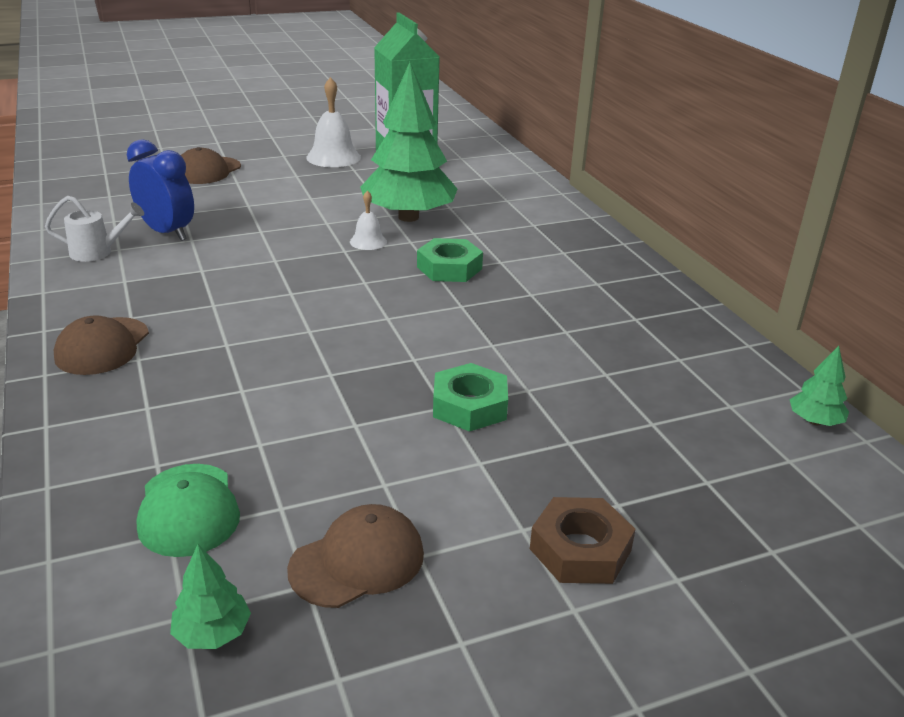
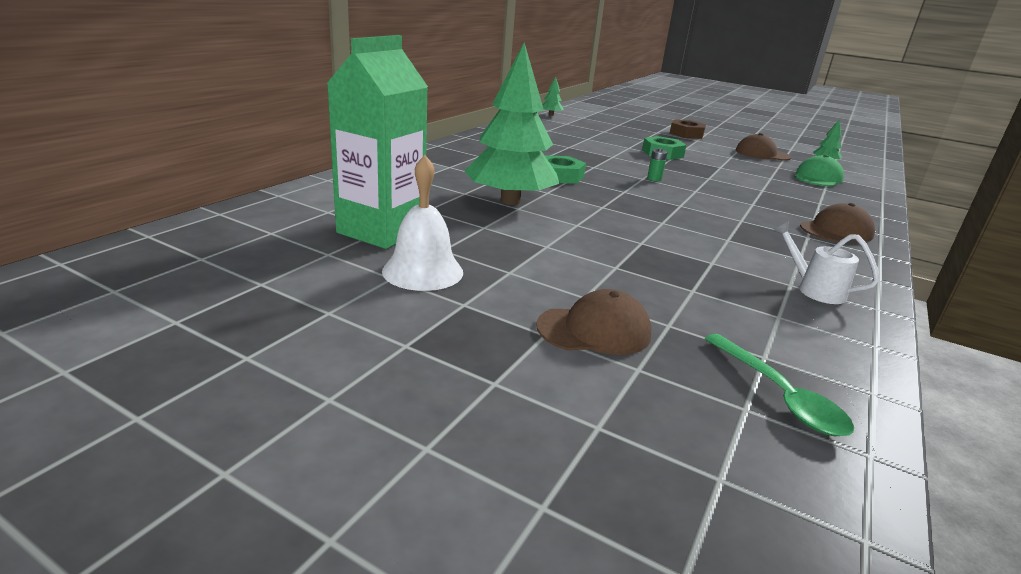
camera: 130 degrees left, 5 degrees down
blue clock [127,139,194,241] -> none
white bell [350,191,387,250] -> none
none -> green battery [647,148,667,181]
none -> green spoon [705,334,854,436]

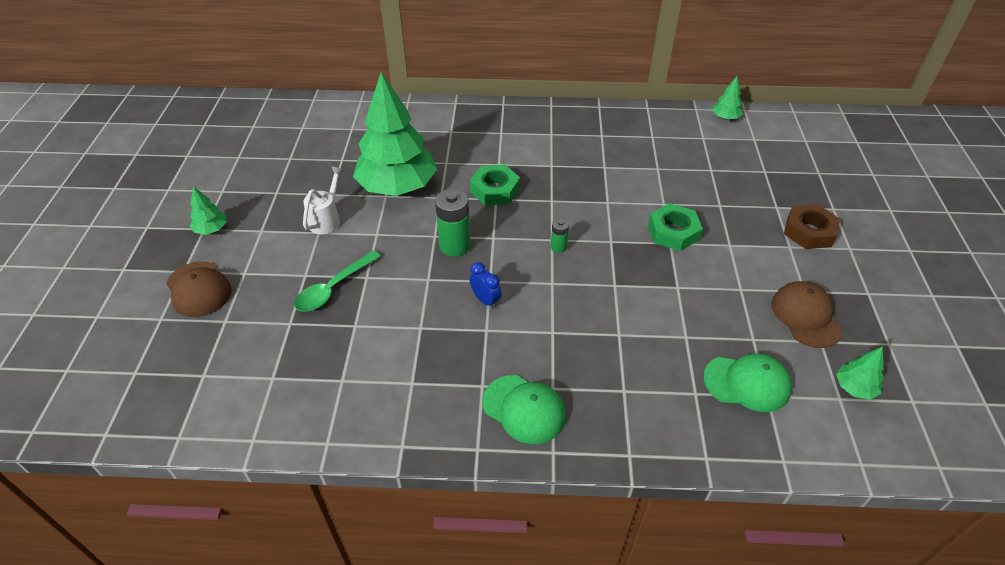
camera: 65 degrees right, 20 degrees up
green carton [327,35,428,249] -> none
white bell [382,155,463,291] -> none
green spoon [705,334,854,436] -> green spoon moved to [294,250,381,312]
white watering can [772,221,880,304] -> white watering can moved to [303,166,344,234]
brown cap [800,203,875,242] -> green cap [482,375,566,444]
none -> green tree [190,186,227,235]
none -> green battery [435,189,471,257]
none -> blue clock [469,262,502,309]

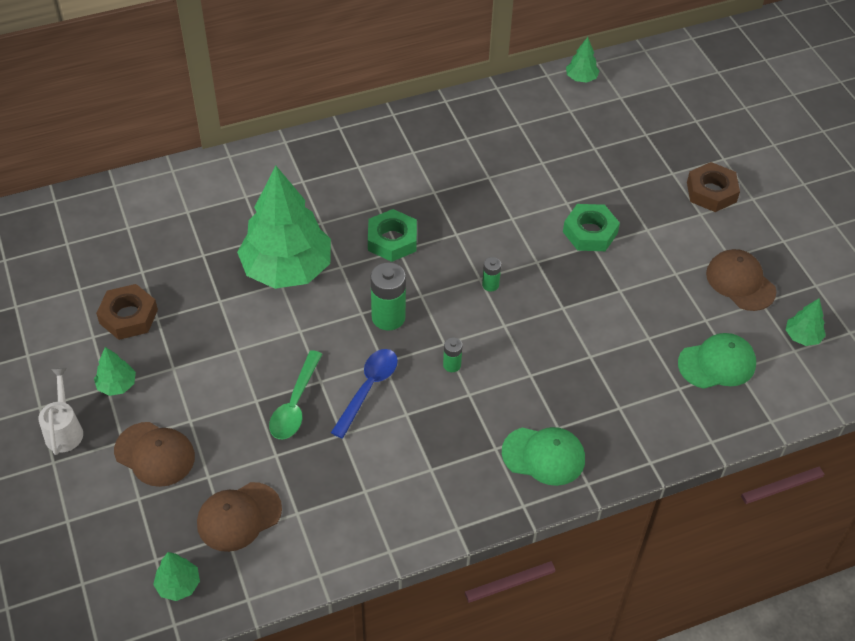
camera: 25 degrees left, 5 degrees up
white watering can [303,166,344,234] -> white watering can moved to [39,368,83,455]
blue clock [469,262,502,309] -> green battery [443,337,463,372]
none -> brown nut [96,284,158,340]
none -> green tree [153,552,200,601]
none -> brown cap [197,482,282,552]
none -> blue spoon [331,349,398,438]

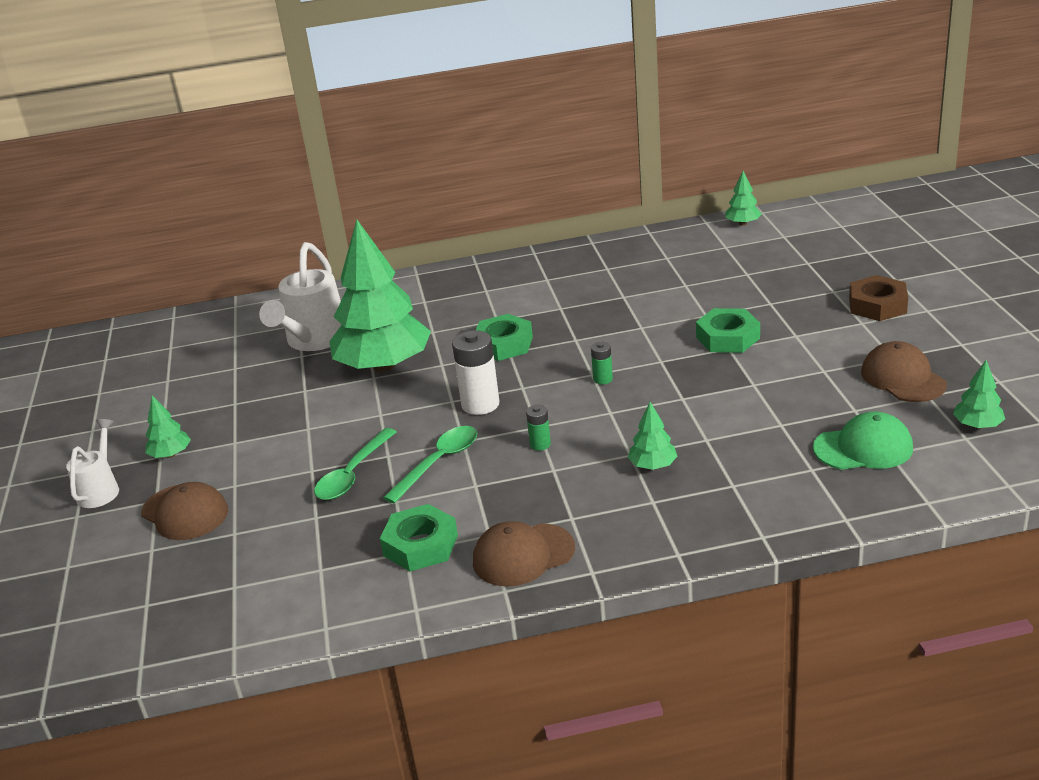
camera: 15 degrees right, 20 degrees down
brown nut [96,284,158,340] -> none
green tree [153,552,200,601] -> green tree moved to [628,402,678,470]
brown cap [197,482,282,552] -> brown cap moved to [473,521,575,587]
blue spoon [331,349,398,438] -> green spoon [383,426,477,504]
green battery [370,262,406,331] -> white battery [452,330,499,415]
green cap [502,427,585,486] -> none
none -> white watering can [259,242,342,351]
none -> green nut [380,504,458,571]

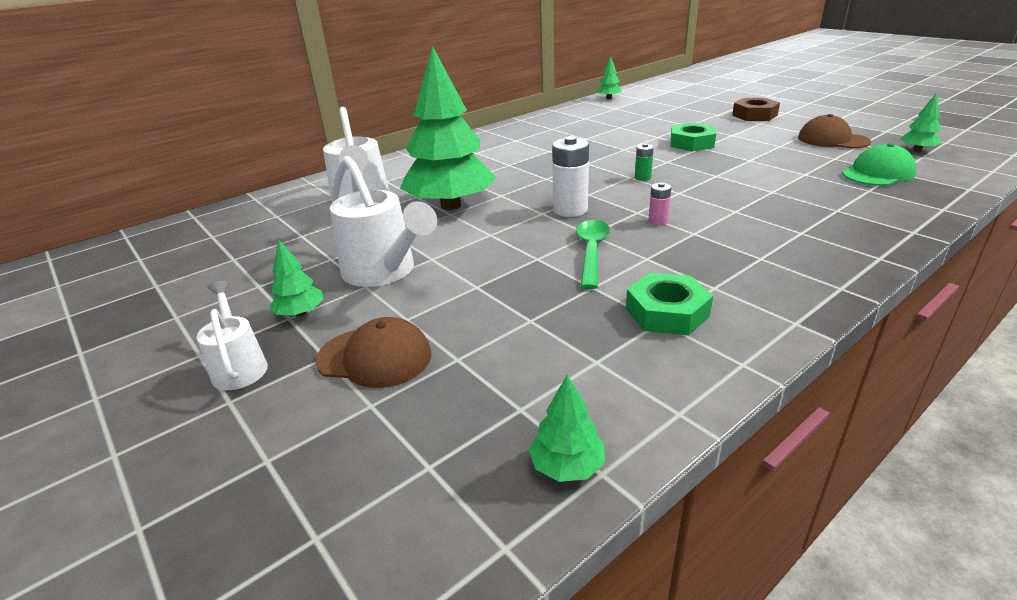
camera: 30 degrees left, 0 degrees up
green spoon [314,428,397,500] -> none
brown cap [473,521,575,587] -> none
green nut [476,314,533,361] -> none
green battery [526,405,551,451] -> pink battery [649,182,671,225]
green tree [628,402,678,470] -> green tree moved to [528,375,605,482]
none -> white watering can [330,156,438,287]

